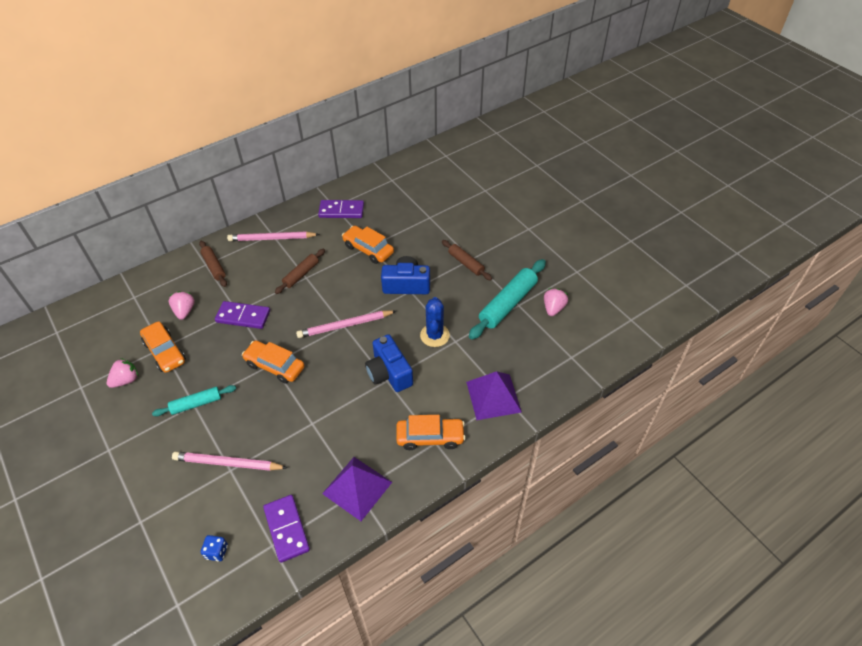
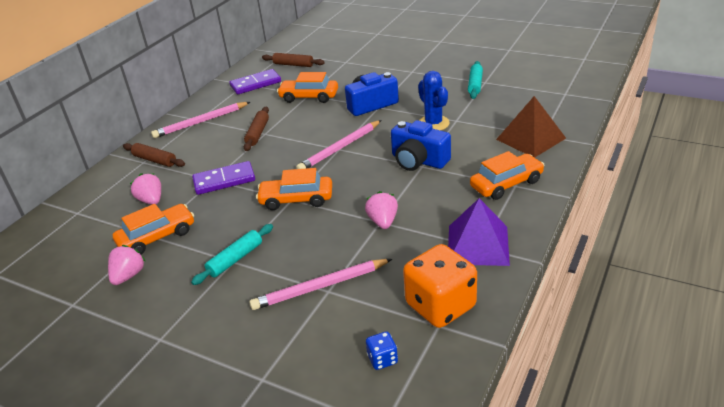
camera: 25 degrees left, 15 degrees down
orange car [140,322,186,373] -> orange car turned 60 degrees counterclockwise [113,204,194,254]
purple domino [263,495,310,563] -> orange dice [403,244,477,328]
brown rolling pin [442,240,492,281] -> brown rolling pin moved to [262,53,325,67]
purple pyramid [466,371,522,420] -> brown pyramid [496,96,566,158]
turquoise rolling pin [469,259,546,340] -> turquoise rolling pin [468,61,483,99], size x0.59
pink strawberry [544,288,568,316] -> pink strawberry moved to [365,191,398,229]

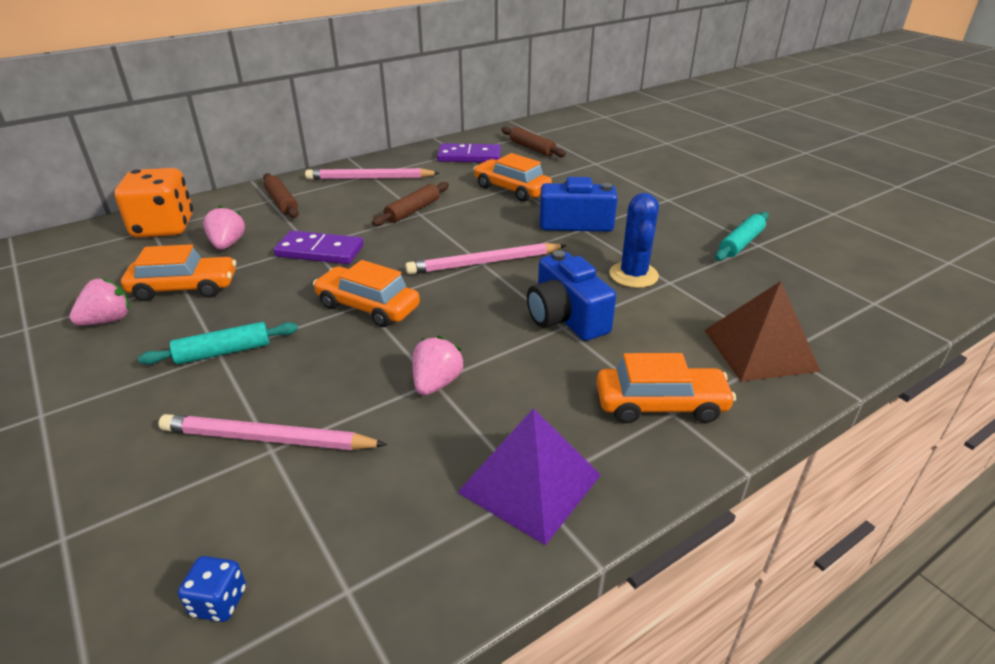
camera: 25 degrees right, 0 degrees up
orange dice [403,244,477,328] -> orange dice moved to [114,168,193,238]

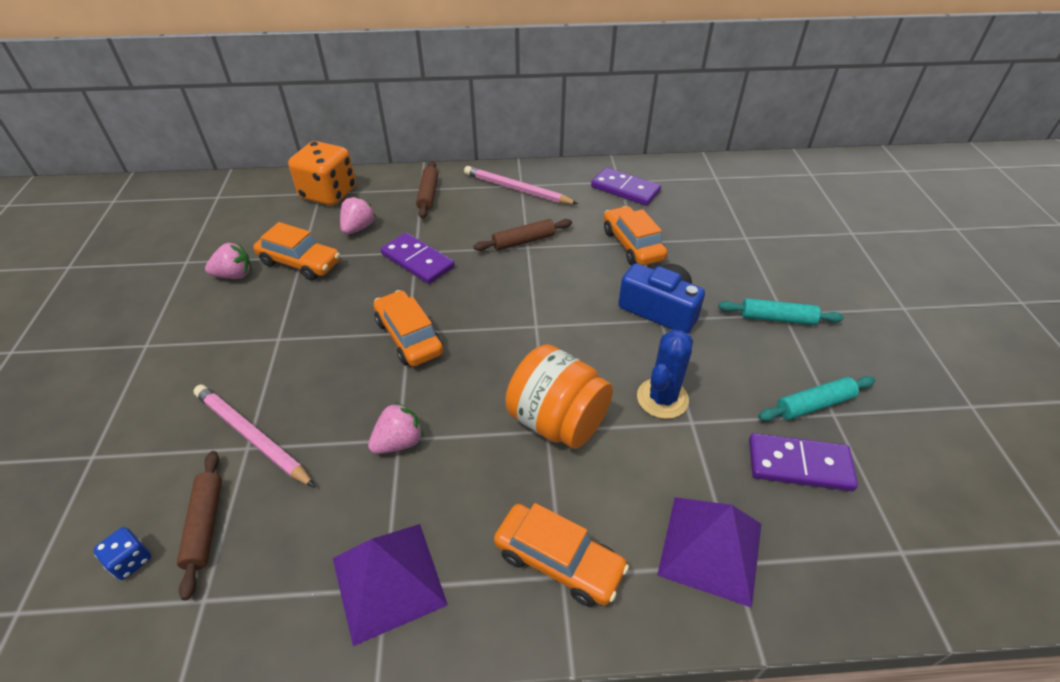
camera: 30 degrees right, 10 degrees up
turquoise rolling pin [138,322,298,365] -> turquoise rolling pin moved to [718,298,844,325]
pink pencil [405,243,567,275] -> none
brown rolling pin [502,127,566,157] -> brown rolling pin moved to [177,451,222,600]
blue camera [527,250,616,341] -> orange jar [505,345,613,449]
brown pyramid [704,281,821,382] -> purple pyramid [657,497,761,608]
none -> purple domino [749,433,858,491]

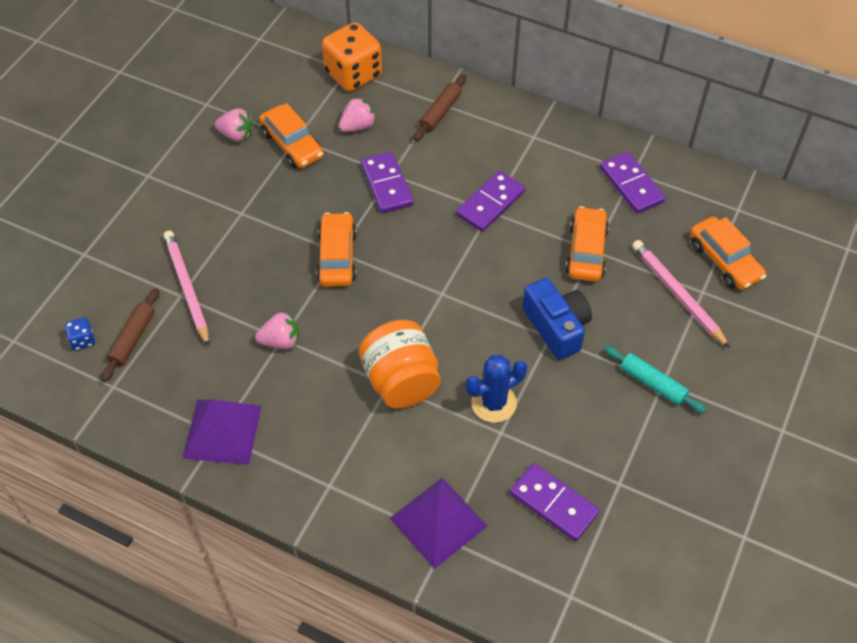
camera: 30 degrees right, 10 degrees up
pink pencil [464,166,578,204] -> pink pencil moved to [632,240,730,348]
brown rolling pin [473,219,572,251] -> purple domino [456,171,525,232]
orange car [494,503,629,607] -> orange car moved to [690,217,766,290]
turquoise rolling pin [758,376,875,421] -> none

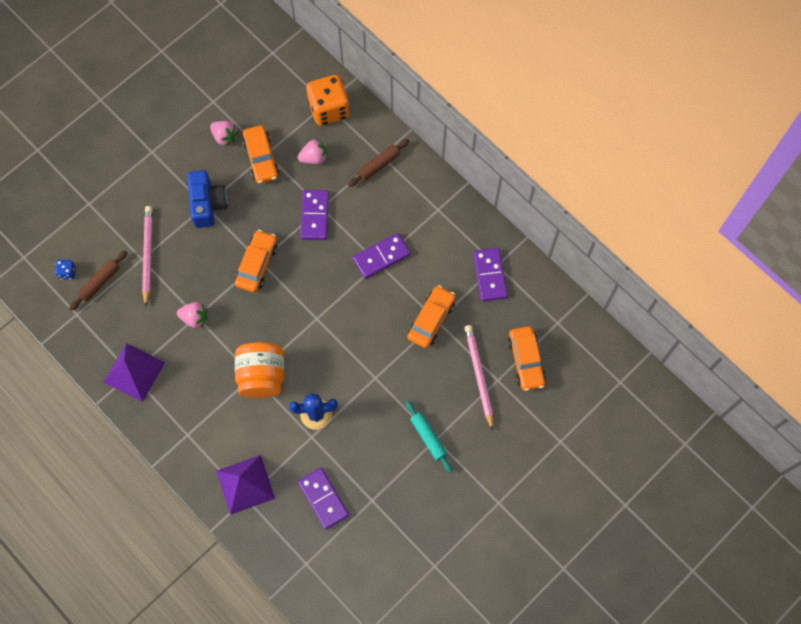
camera: 20 degrees right, 15 degrees up
blue camera [522,278,592,360] -> blue camera moved to [187,170,228,228]

